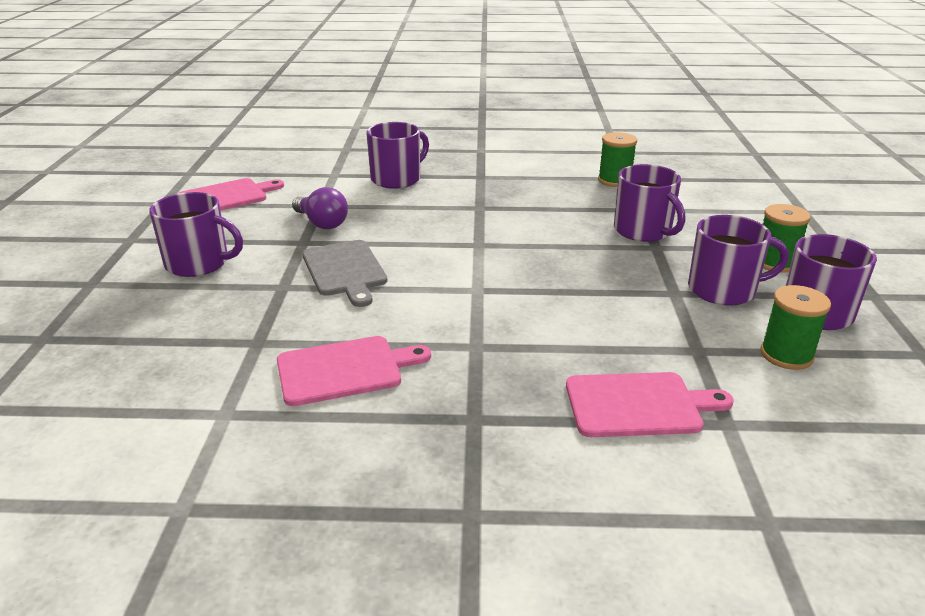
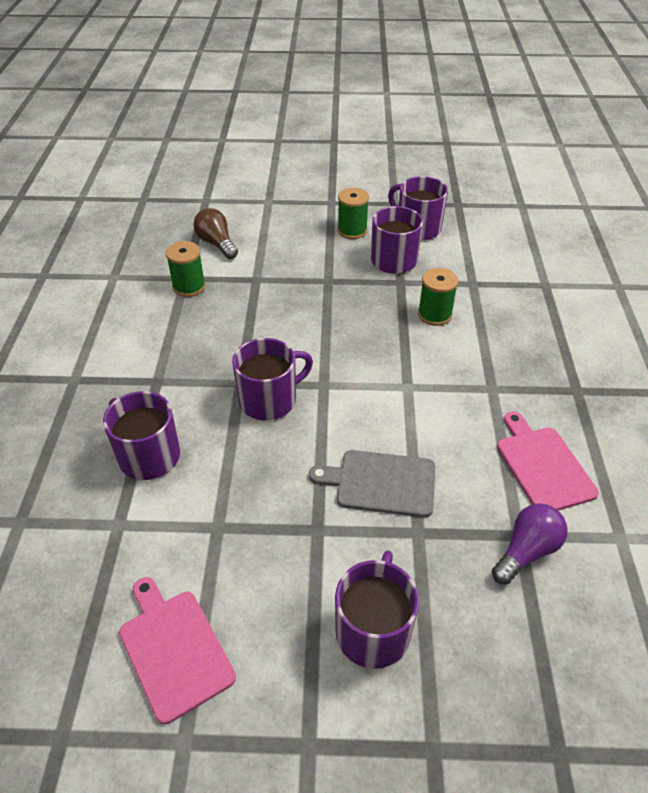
camera: 90 degrees left, 15 degrees up
purple light bulb [292,187,348,229] -> purple light bulb moved to [492,503,567,585]
grey cutting board [302,240,387,307] -> grey cutting board turned 150 degrees counterclockwise [309,450,435,517]
pink cutting board [566,372,734,437] -> none
purple mug [614,164,685,242] -> purple mug moved to [232,338,313,420]
green spool [760,285,831,370] -> green spool moved to [418,268,458,326]
none -> brown light bulb [193,208,238,259]

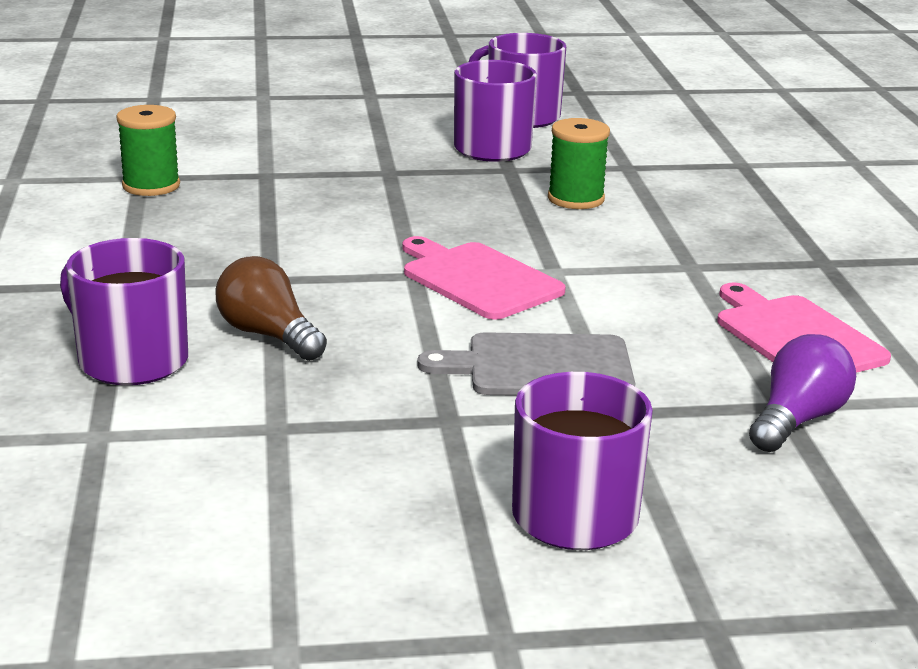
camera: 10 degrees left, 20 degrees down
pink cutting board [119,577,236,724] -> pink cutting board moved to [402,236,566,320]
brown light bulb [193,208,238,259] -> brown light bulb moved to [216,256,327,361]
purple mug [232,338,313,420] -> none
green spool [337,188,369,239] -> none

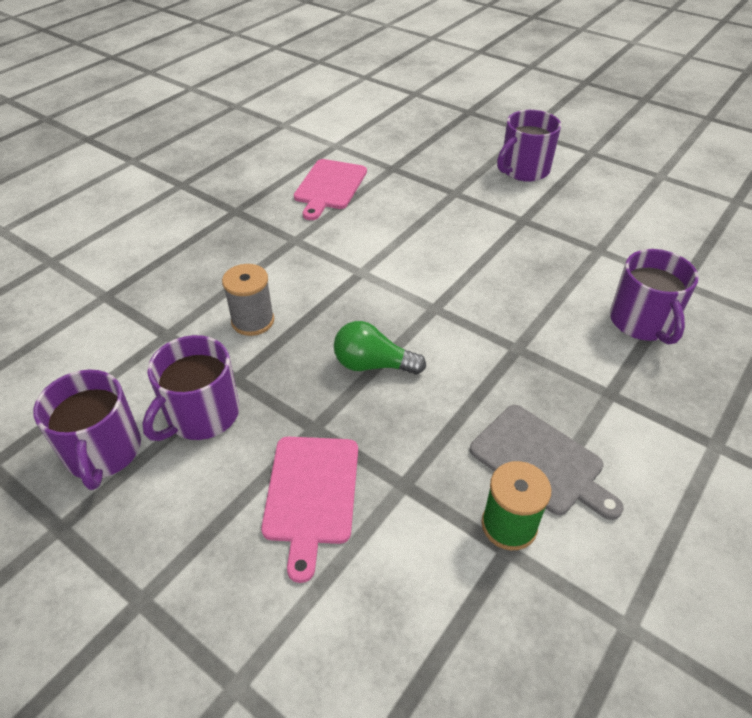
camera: 135 degrees left, 20 degrees up
brown light bulb [216,256,327,361] -> none
pink cutting board [402,236,566,320] -> pink cutting board moved to [261,437,358,583]
grey cutting board [417,332,635,396] -> grey cutting board moved to [470,405,624,520]
green spool [548,118,610,209] -> grey spool [222,264,274,336]
purple light bulb [749,334,856,452] -> none
none -> green light bulb [334,321,426,375]

